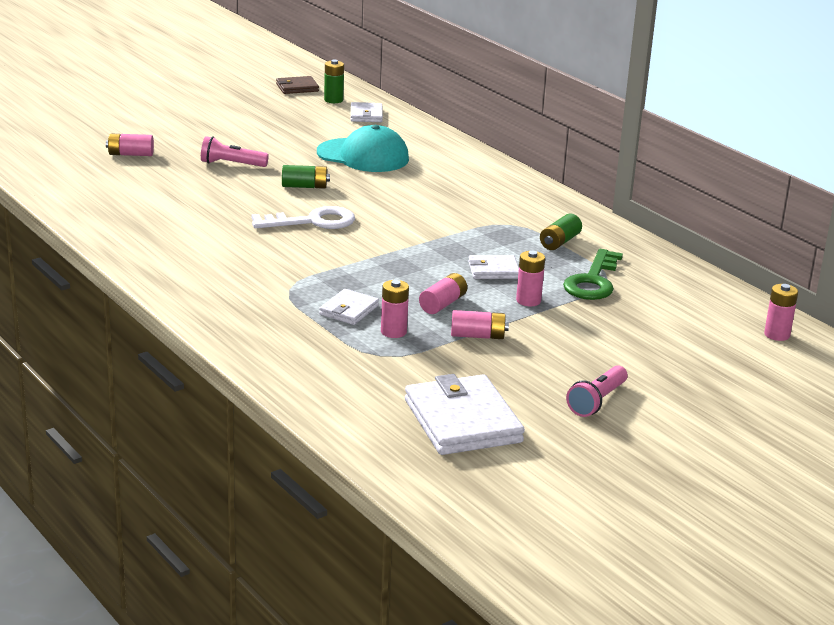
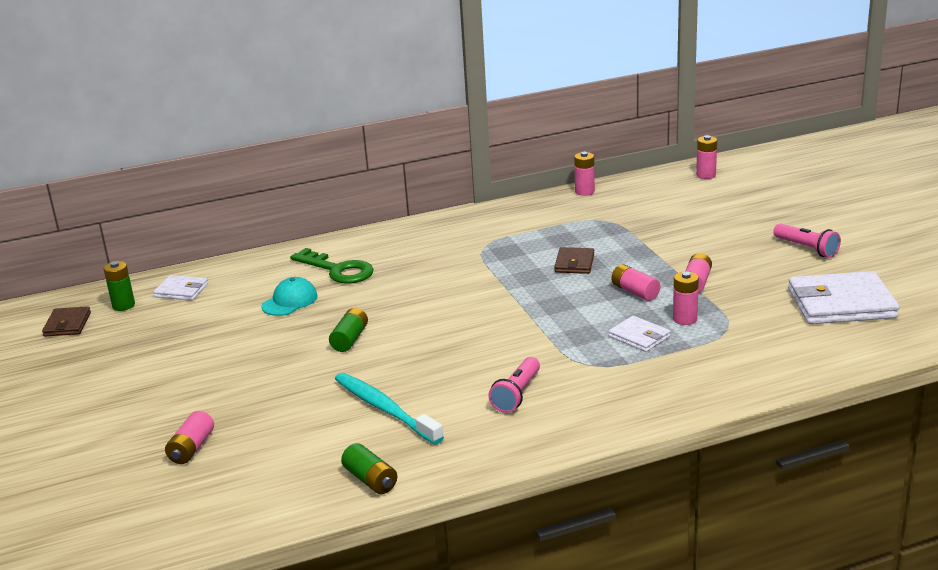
camera: 70 degrees left, 0 degrees up
pink flashlight [201,136,269,167] -> pink flashlight moved to [488,357,540,413]
white key [252,206,355,229] -> none
turquoise cap [317,125,409,172] -> turquoise cap [261,277,318,316], size x0.60
white wallet [468,255,519,279] -> brown wallet [554,247,594,274]
pink battery [516,251,545,306] -> pink battery moved to [574,152,595,196]
green battery [540,214,582,250] -> green battery moved to [341,443,397,494]
green key [563,249,623,300] -> green key moved to [290,248,374,284]
none -> turquoise toothbrush [335,373,444,444]

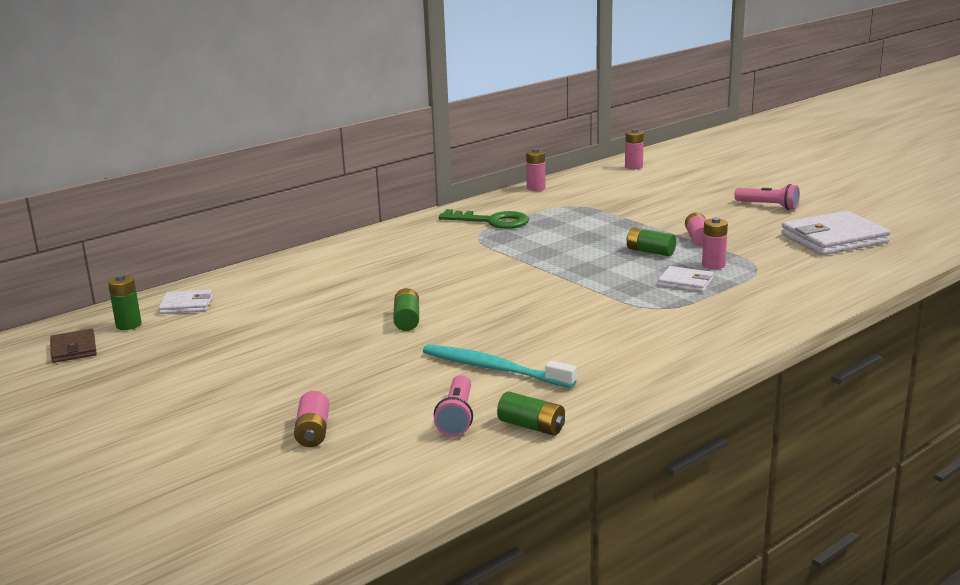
camera: 20 degrees left, 5 degrees down
turquoise cap [261,277,318,316] -> none
green key [290,248,374,284] -> green key moved to [439,209,529,229]
pink flashlight [488,357,540,413] -> pink flashlight moved to [434,375,473,437]
brown wallet [554,247,594,274] -> none
pink battery [611,264,660,301] -> green battery [626,228,676,256]

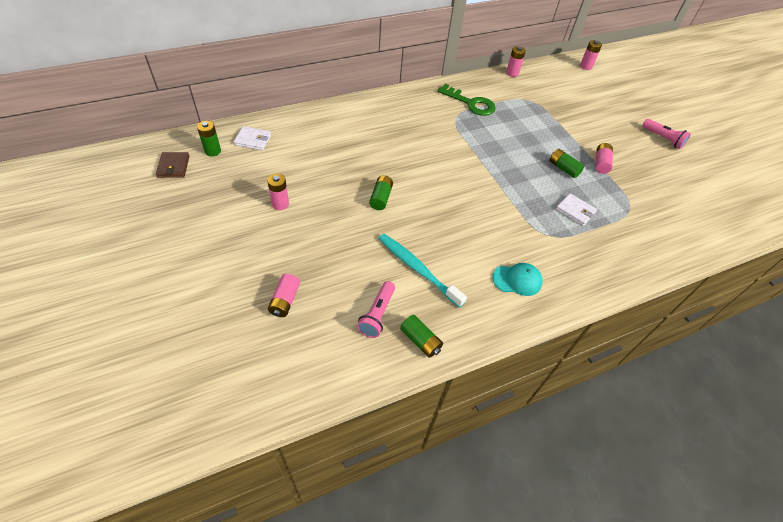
camera: 10 degrees right, 30 degrees up
pink battery [702,217,728,269] -> pink battery moved to [267,174,289,210]
white wallet [781,211,891,255] -> none
none -> turquoise cap [492,263,543,296]

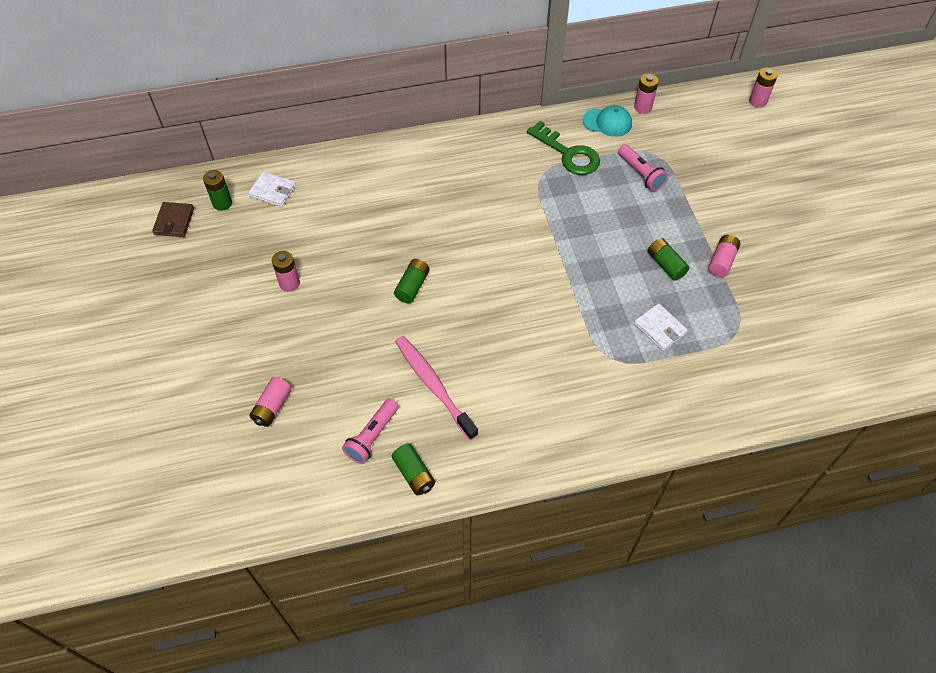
camera: 15 degrees right, 5 degrees up
turquoise toothbrush [378,234,467,308] -> pink toothbrush [395,336,478,440]
turquoise cap [492,263,543,296] -> turquoise cap moved to [583,105,632,137]
pink flashlight [642,119,691,149] -> pink flashlight moved to [618,145,668,191]

